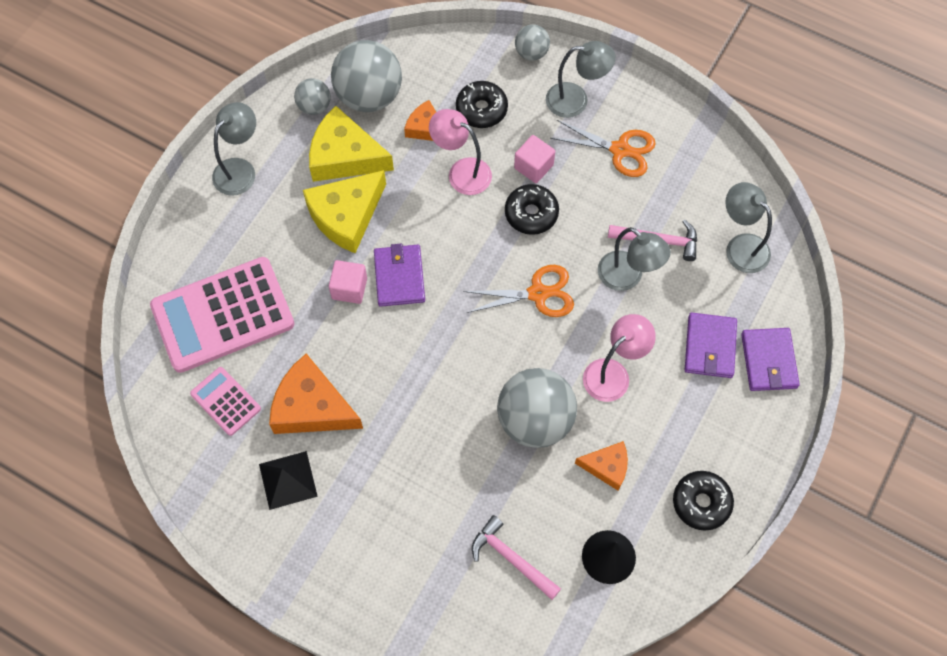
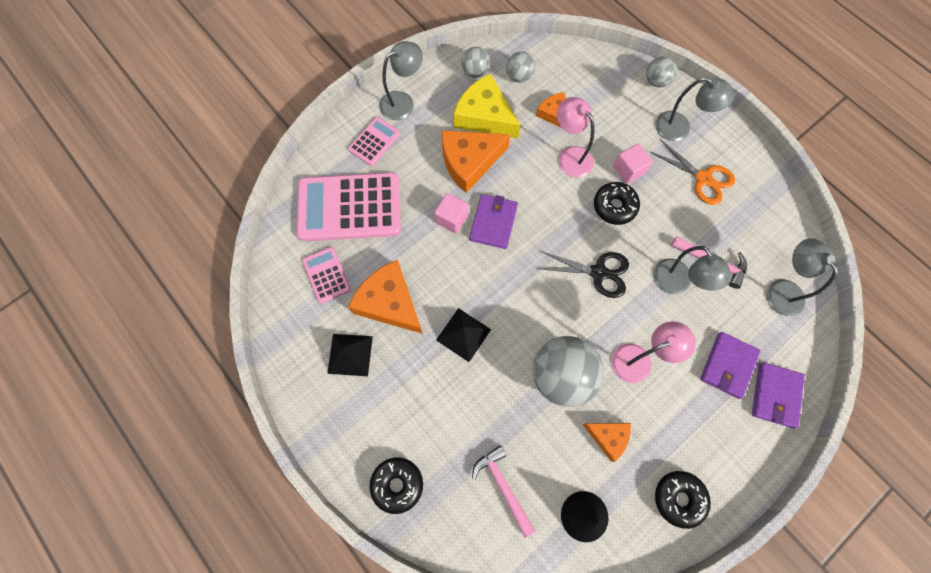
camera: 20 degrees right, 5 degrees up
yellow cheese [303,170,386,253] -> orange cheese [442,130,510,193]
grey ball [331,40,402,112] -> grey ball [506,52,535,83], size x0.51
black donut [456,81,508,128] -> black donut moved to [370,457,423,514]
orange scissors [463,265,574,317] -> black scissors [538,251,629,298]
none -> pink calculator [348,117,400,166]
none -> black pyramid [436,308,491,362]

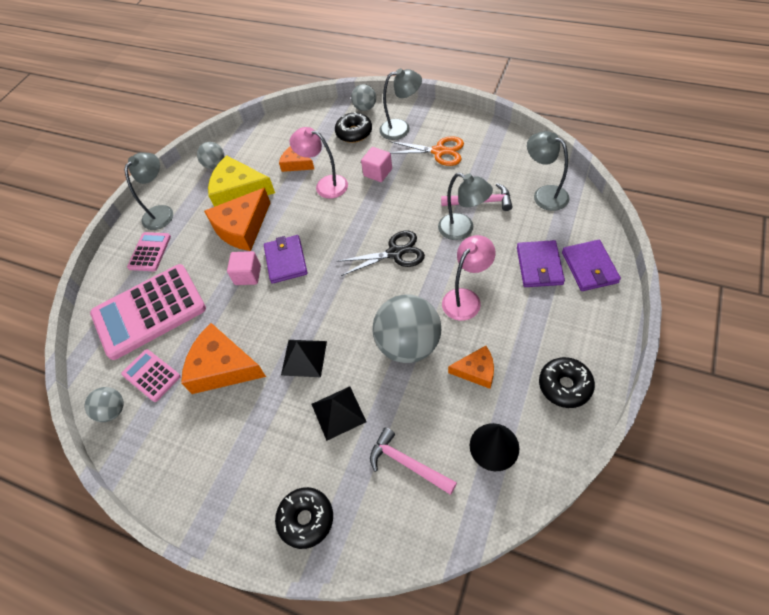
camera: 20 degrees left, 15 degrees down
black pyramid [327,334,373,376] -> black pyramid moved to [312,386,367,441]
grey ball [506,52,535,83] -> grey ball moved to [84,387,123,422]
black donut [594,182,640,225] -> black donut moved to [335,112,372,143]

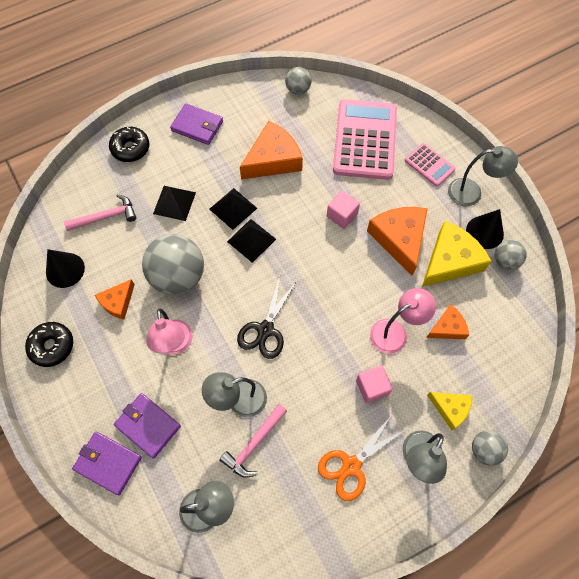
camera: 120 degrees right, 10 degrees up
pink calculator [121,349,181,402] -> none
grey lamp [124,152,173,230] -> grey lamp turned 60 degrees counterclockwise [448,146,518,206]
purple wallet [264,235,308,284] -> purple wallet moved to [170,104,223,145]
black donut [335,112,372,143] -> yellow cheese [427,392,472,430]
none -> black pyramid [227,219,276,263]
none -> black cone [466,209,504,249]

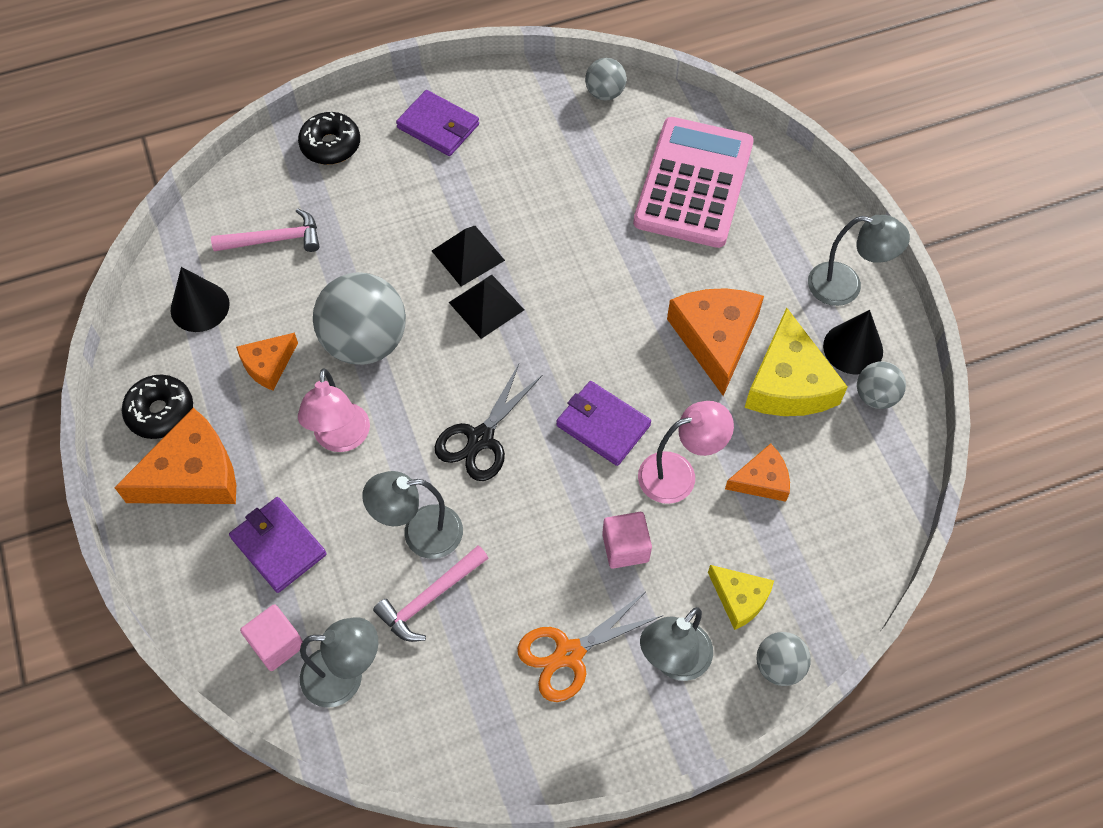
camera: 10 degrees right, 5 degrees down
purple wallet [72,432,142,495] -> purple wallet moved to [556,381,651,466]
black pyramid [153,186,196,221] -> none
orange cheese [240,121,303,179] -> orange cheese moved to [114,408,236,504]
pink cube [327,191,360,229] -> pink cube moved to [240,604,303,671]
pink calculator [405,143,456,186] -> none
yellow cheese [422,221,492,287] -> yellow cheese turned 120 degrees clockwise [744,308,848,416]

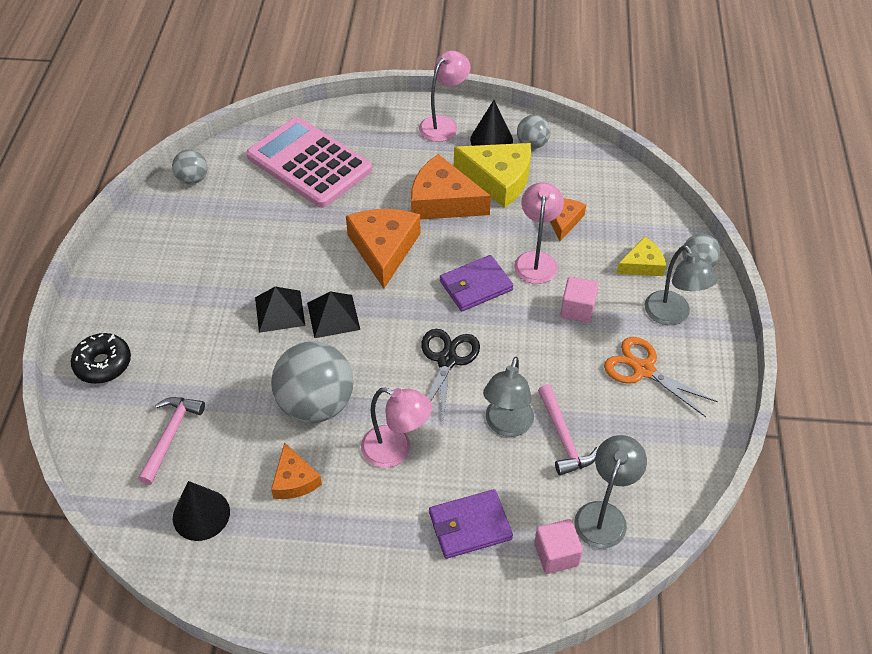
camera: 65 degrees left, 10 degrees down
orange cheese [114,408,236,504] -> orange cheese moved to [346,209,421,289]
black donut [122,375,193,439] -> none
purple wallet [396,90,479,156] -> none
black scissors [435,364,543,481] -> black scissors turned 135 degrees counterclockwise [421,329,480,421]
orange scissors [517,591,663,702] -> orange scissors turned 135 degrees clockwise [604,337,718,417]
grey lamp [808,215,910,306] -> pink lamp [419,51,471,142]

